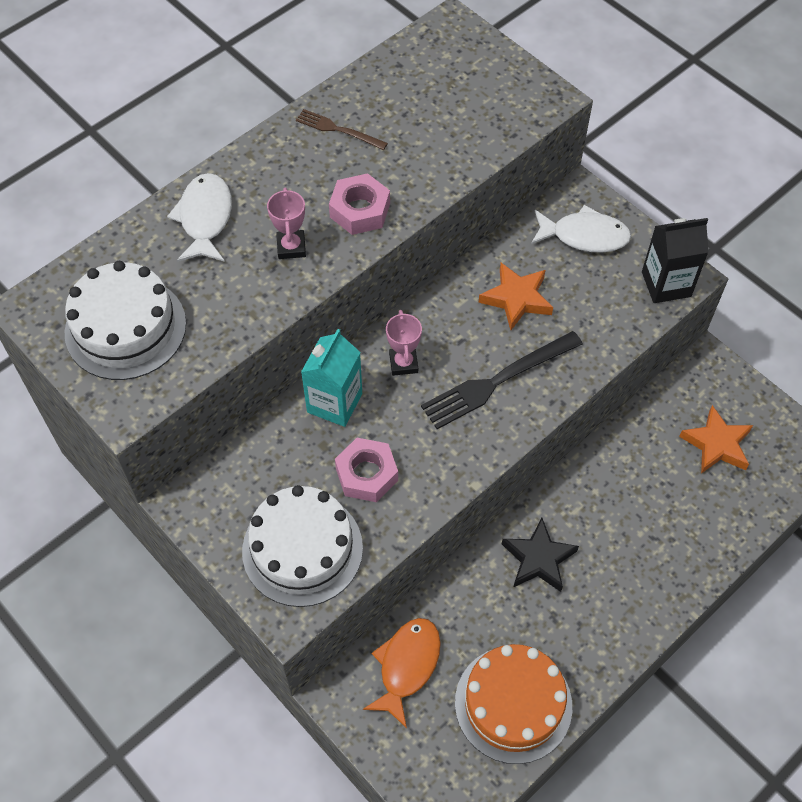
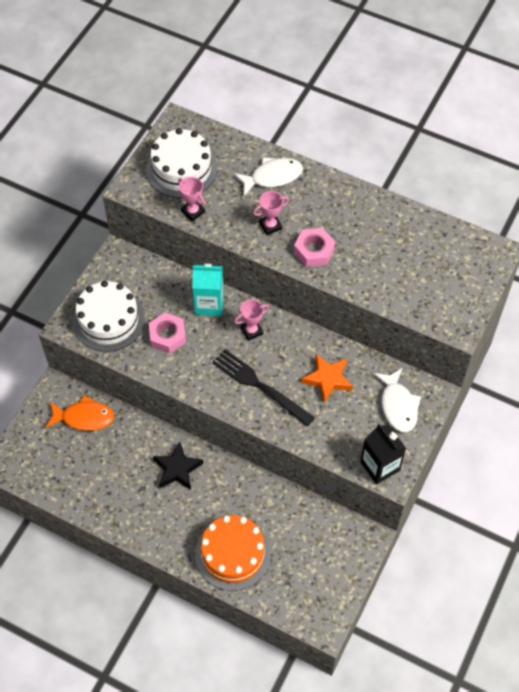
camera: 70 degrees right, 0 degrees up
brown fork [296,109,388,150] -> none
orange cake [455,644,572,764] -> orange cake moved to [195,515,271,591]
orange star [679,405,753,474] -> none
none -> pink trophy [178,177,205,221]

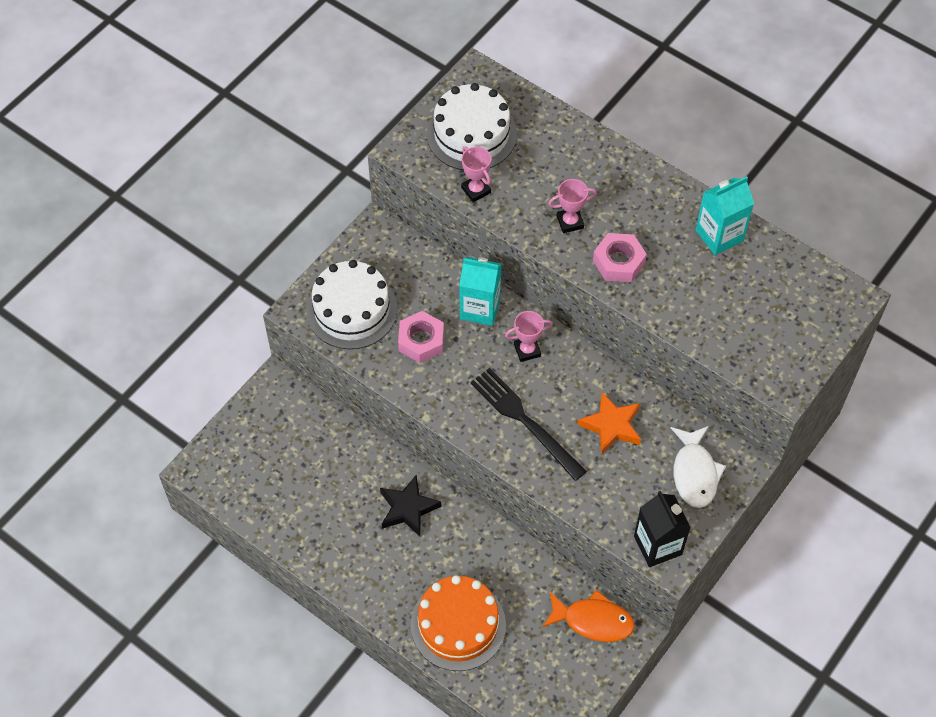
camera: 10 degrees right, 0 degrees up
orange fish [46,395,114,431] -> orange fish moved to [542,590,635,642]
white fish [234,157,303,196] -> none
none -> turquoise carton [696,176,754,255]

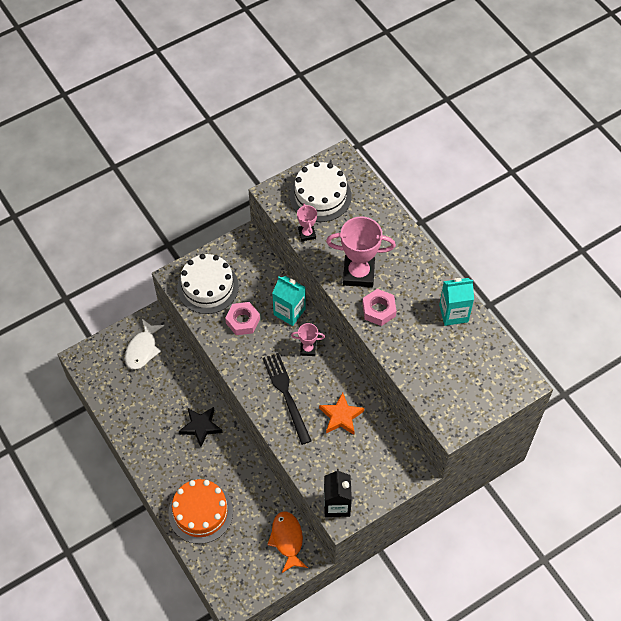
camera: 20 degrees right, 0 degrees up
orange fish [542,590,635,642] -> orange fish turned 135 degrees counterclockwise [267,511,308,573]
pink trophy [548,179,597,233] -> pink trophy [326,217,396,287], size x1.96
white fish [671,426,726,508] -> white fish moved to [125,319,164,370]

